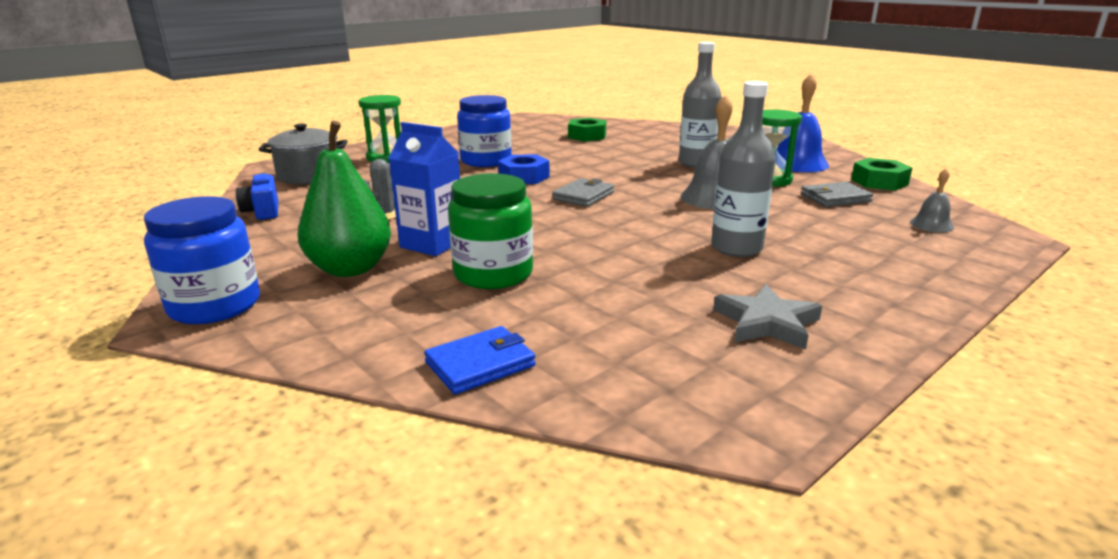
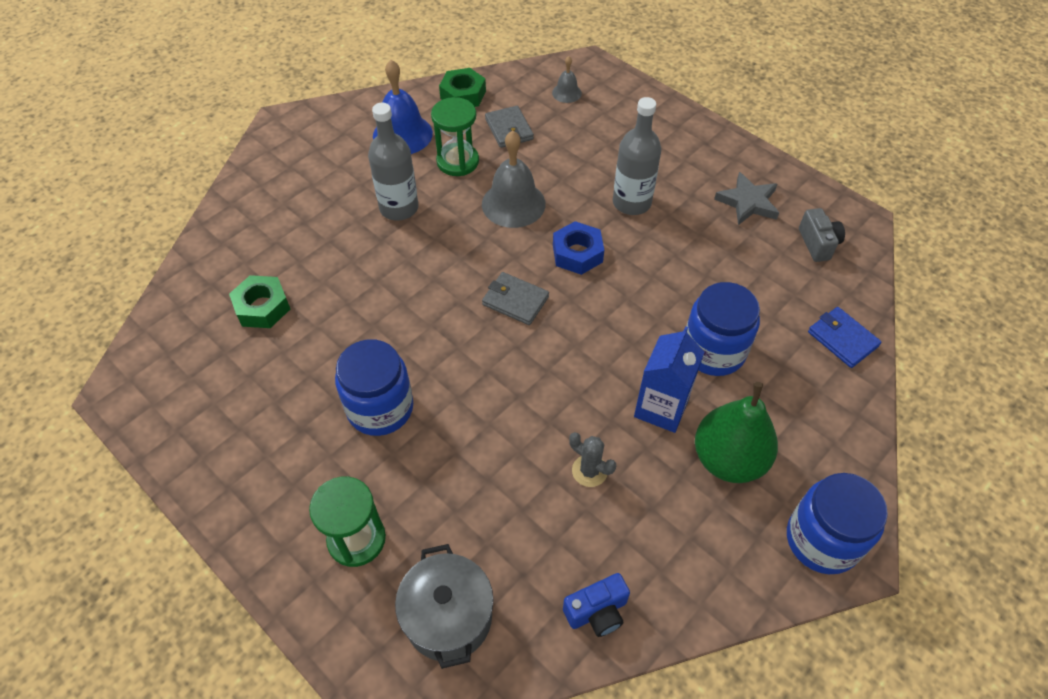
camera: 95 degrees left, 30 degrees up
green jar [448,173,533,289] -> blue jar [686,282,760,376]
blue nut [498,154,550,184] -> blue nut moved to [553,221,604,275]
none -> grey camera [799,208,845,262]

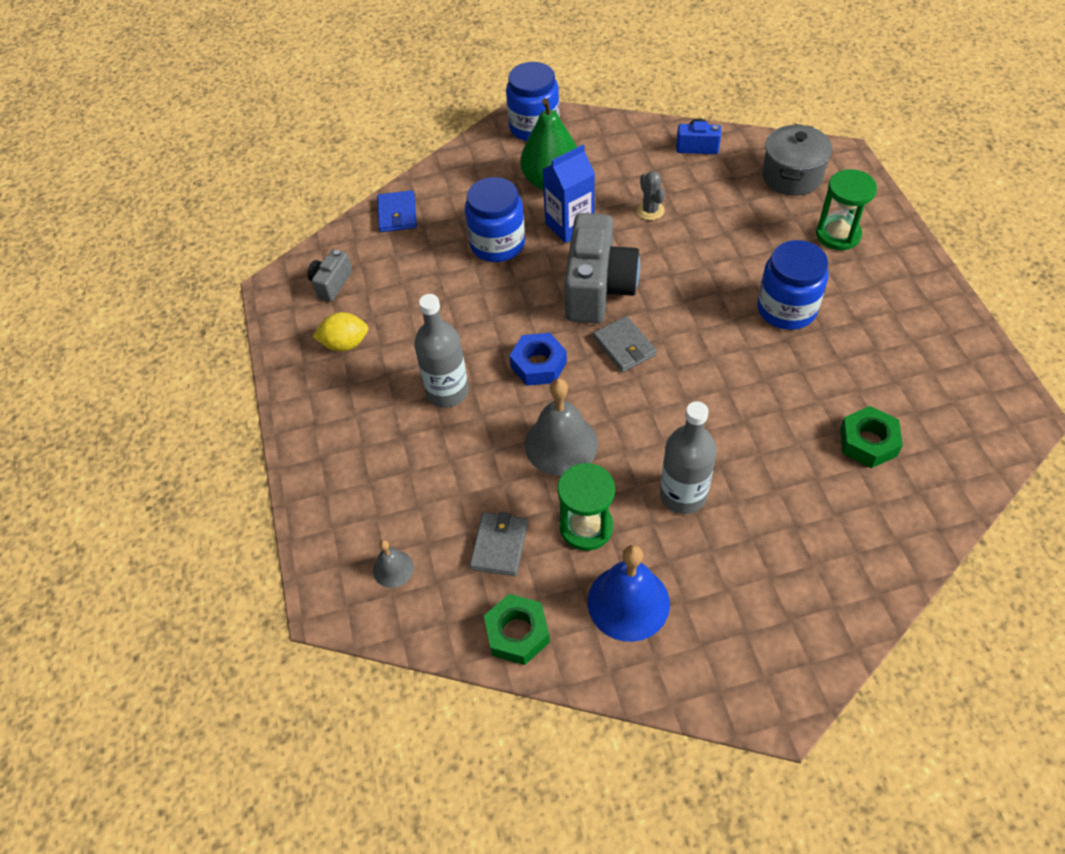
camera: 145 degrees left, 0 degrees up
grey star [714,172,779,225] -> yellow lemon [312,312,369,351]
none -> grey camera [564,213,640,324]

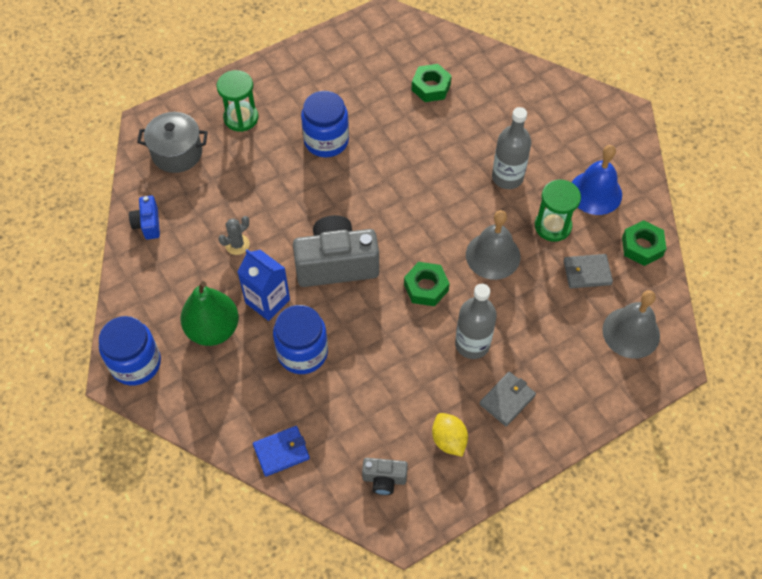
camera: 110 degrees left, 5 degrees up
grey bell [373,540,414,588] -> grey bell [602,290,660,359], size x1.94
blue nut [510,333,567,386] -> green nut [404,262,450,306]
grey wallet [593,316,657,372] -> grey wallet moved to [479,372,536,426]

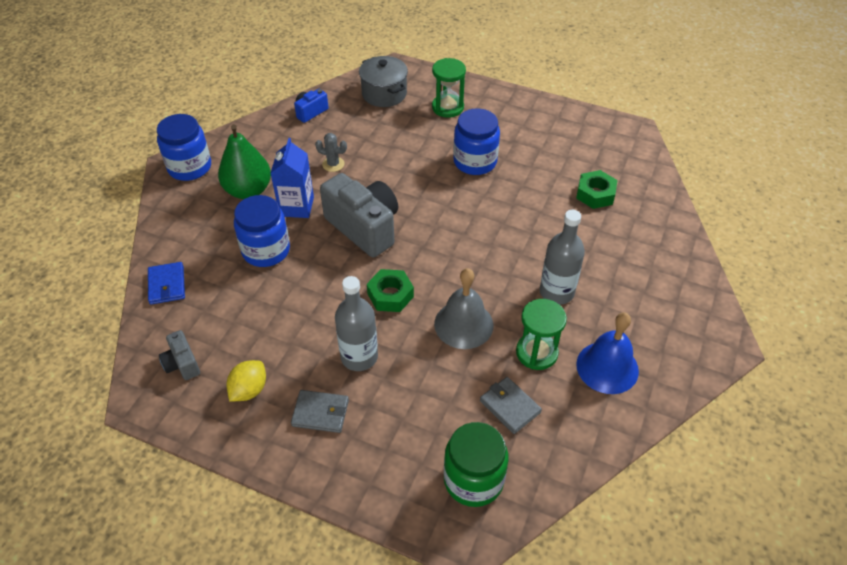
camera: 55 degrees right, 10 degrees down
blue wallet [253,426,310,477] -> blue wallet turned 45 degrees clockwise [148,262,185,305]
grey bell [602,290,660,359] -> green jar [444,422,508,507]
green nut [622,220,666,266] -> none

